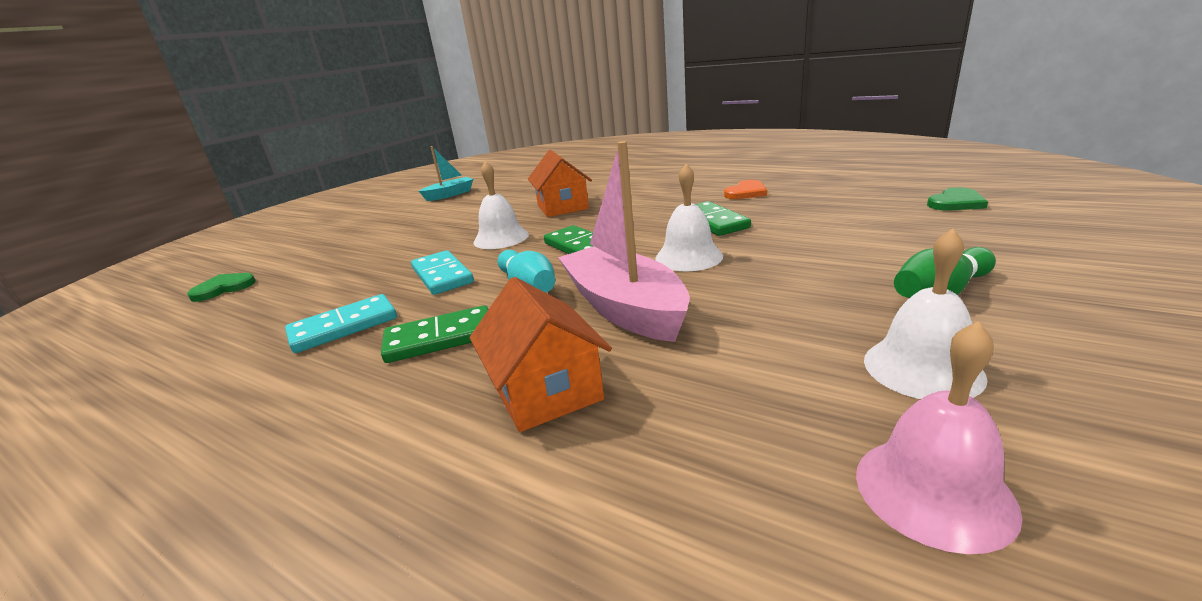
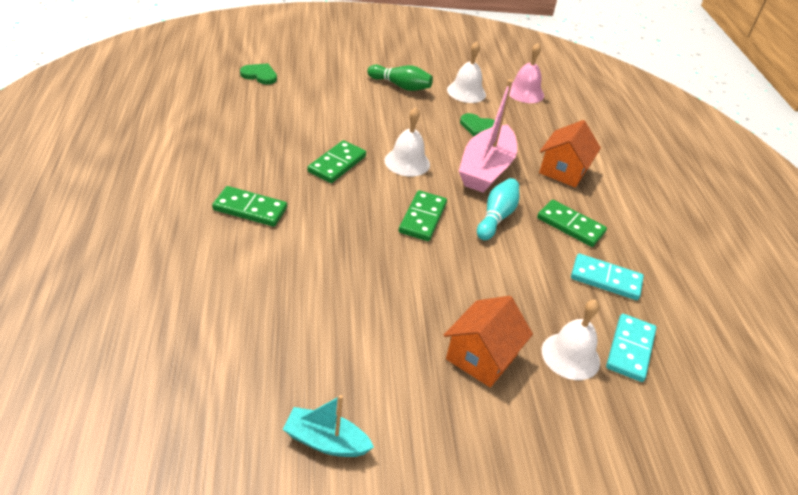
camera: 135 degrees left, 15 degrees up
green heart [187,273,256,302] -> green heart moved to [460,113,495,136]
turquoise domino [411,250,474,295] -> turquoise domino moved to [606,314,656,382]
white bell [473,161,529,249] -> white bell moved to [542,300,600,380]
orange house [528,150,592,217] -> orange house moved to [444,296,533,387]
orange heart [724,180,767,199] -> none
none -> green domino [212,186,287,227]

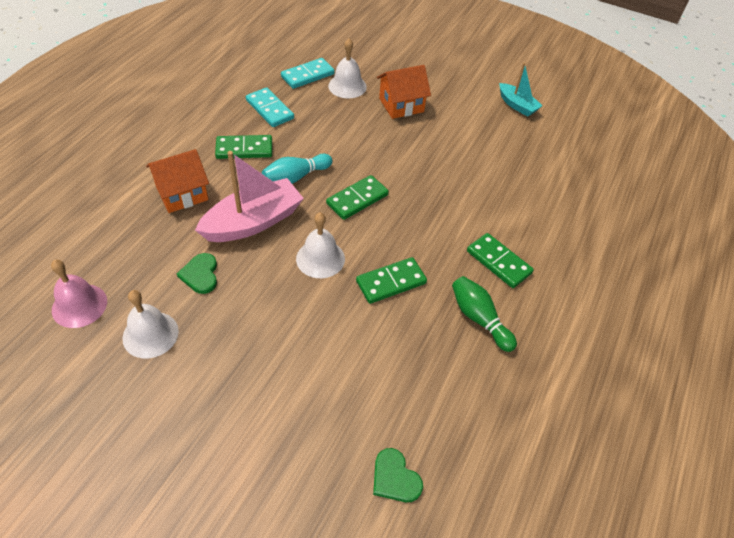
camera: 145 degrees left, 10 degrees up
green bowling pin [367,65,433,91] -> green bowling pin moved to [452,276,517,352]
green heart [460,113,495,136] -> green heart turned 150 degrees counterclockwise [177,253,217,294]
green domino [537,200,607,247] -> green domino turned 75 degrees counterclockwise [215,135,272,159]

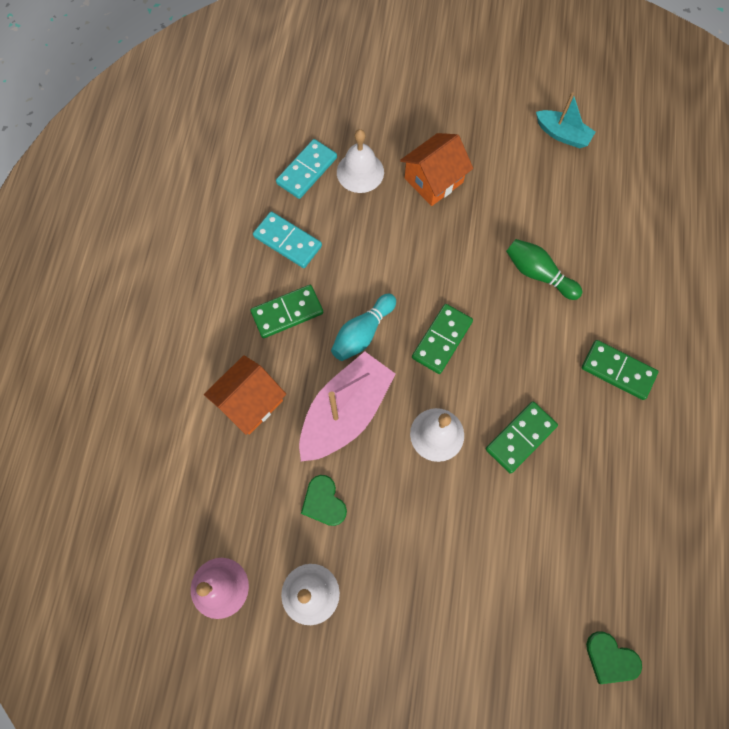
camera: 15 degrees left, 20 degrees up
green bowling pin [452,276,517,352] -> green bowling pin moved to [506,239,582,300]

